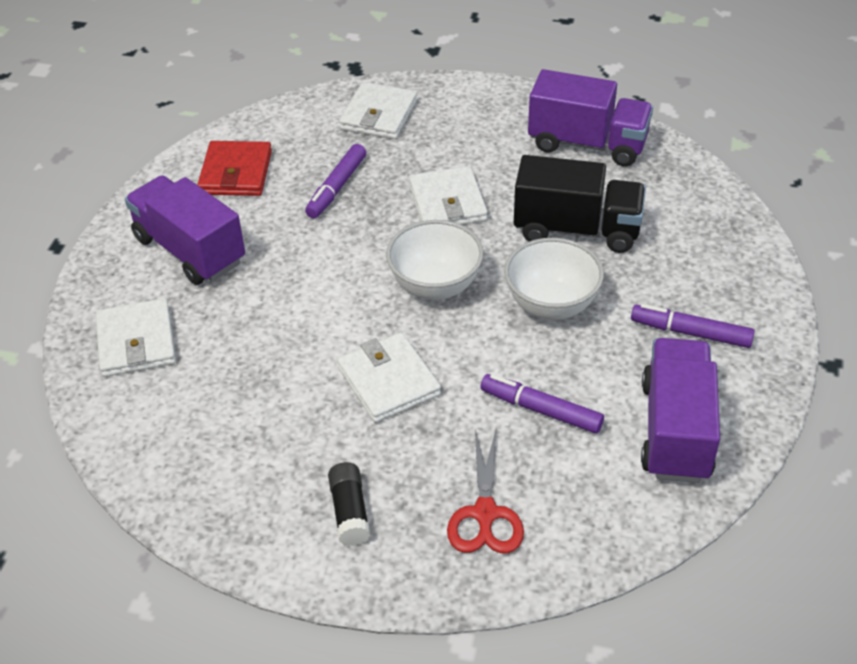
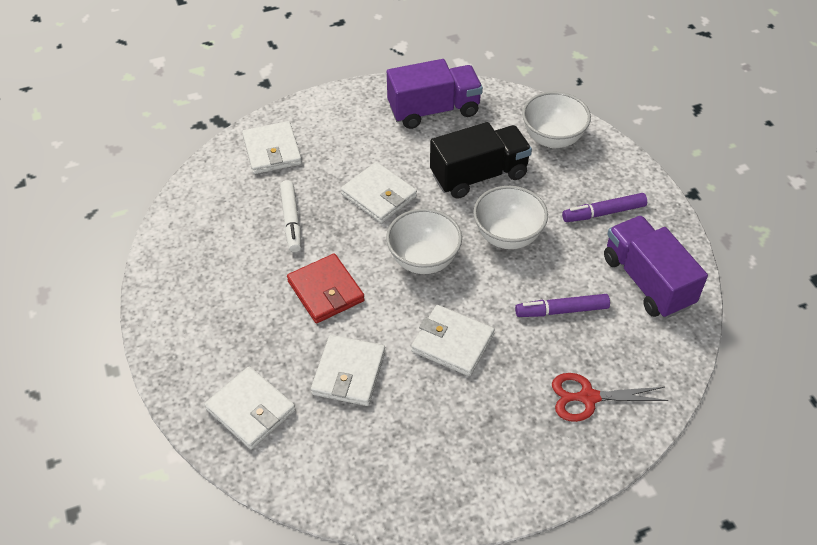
camera: 35 degrees left, 5 degrees up
purple truck [125,176,245,285] -> none
red wallet [197,141,272,196] -> red wallet moved to [287,253,365,323]
purple marker [305,144,366,218] -> white marker [280,180,301,252]
black glue stick [328,462,371,546] -> none
red scissors [447,427,524,554] -> red scissors turned 120 degrees clockwise [552,373,669,422]
none -> white wallet [311,335,385,406]
none -> white bowl [522,92,591,148]

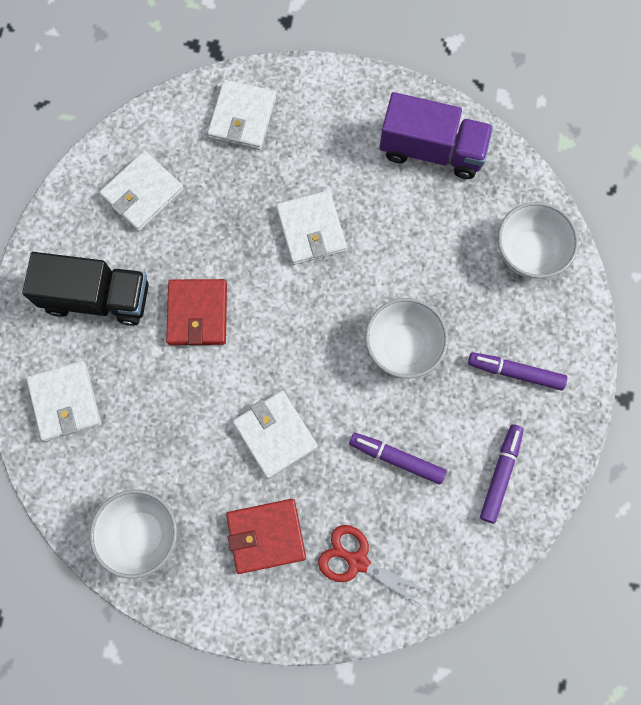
camera: 30 degrees right, 25 degrees up
white marker [280,180,301,252] -> none
white wallet [311,335,385,406] -> white wallet moved to [99,151,184,231]
white bowl [386,209,462,274] -> white bowl moved to [90,489,177,579]
black truck [430,122,532,199] -> black truck moved to [22,252,149,326]
purple truck [604,216,708,318] -> purple marker [480,424,524,524]
none -> red wallet [226,499,306,574]

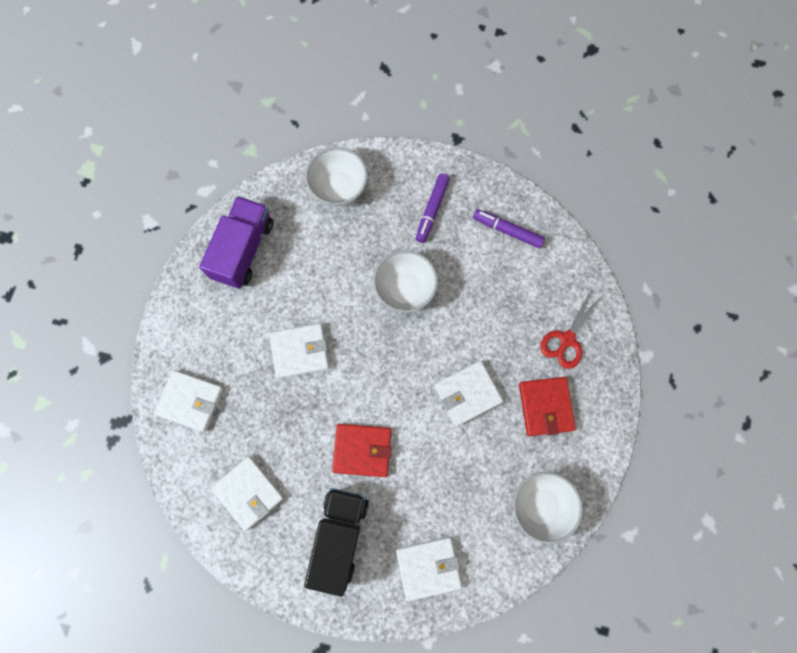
camera: 85 degrees left, 0 degrees up
purple marker [349,433,446,485] -> none

